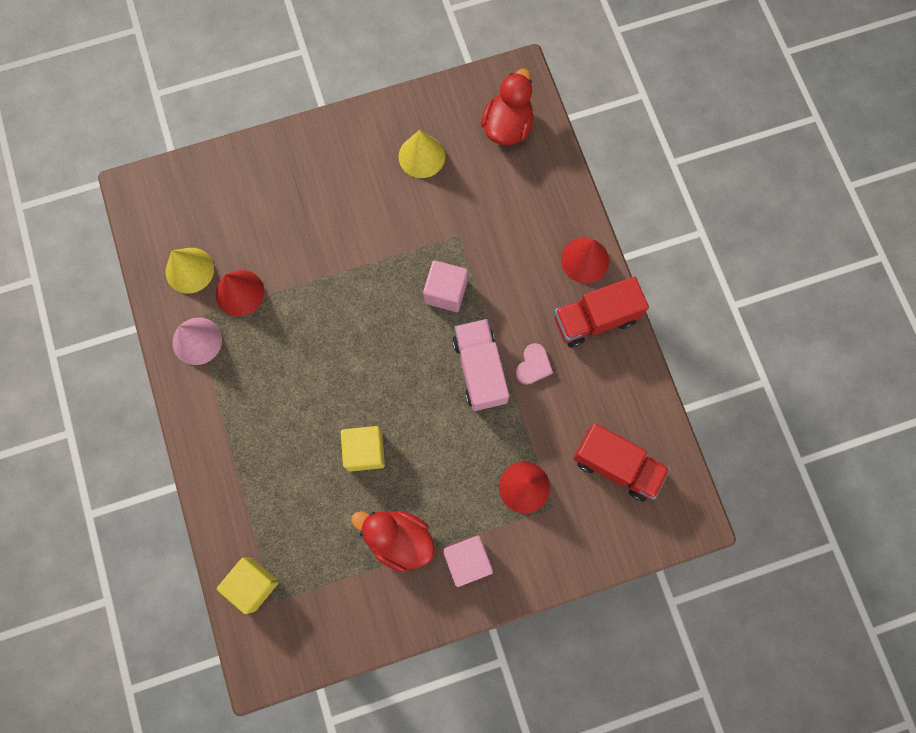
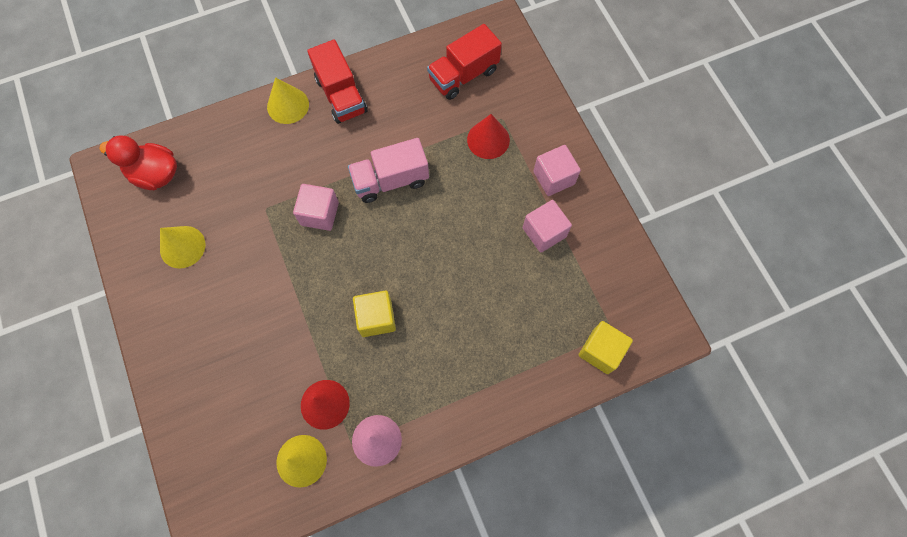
camera: 95 degrees left, 5 degrees down
yellow cube [341,426,385,472] -> yellow cube moved to [353,291,396,337]
red duck [351,510,435,573] -> pink cube [523,200,572,253]
pink heart [515,343,553,385] -> none
red cone [561,238,609,283] -> yellow cone [267,77,309,124]
red truck [573,423,670,502] -> red truck turned 150 degrees counterclockwise [427,24,502,100]

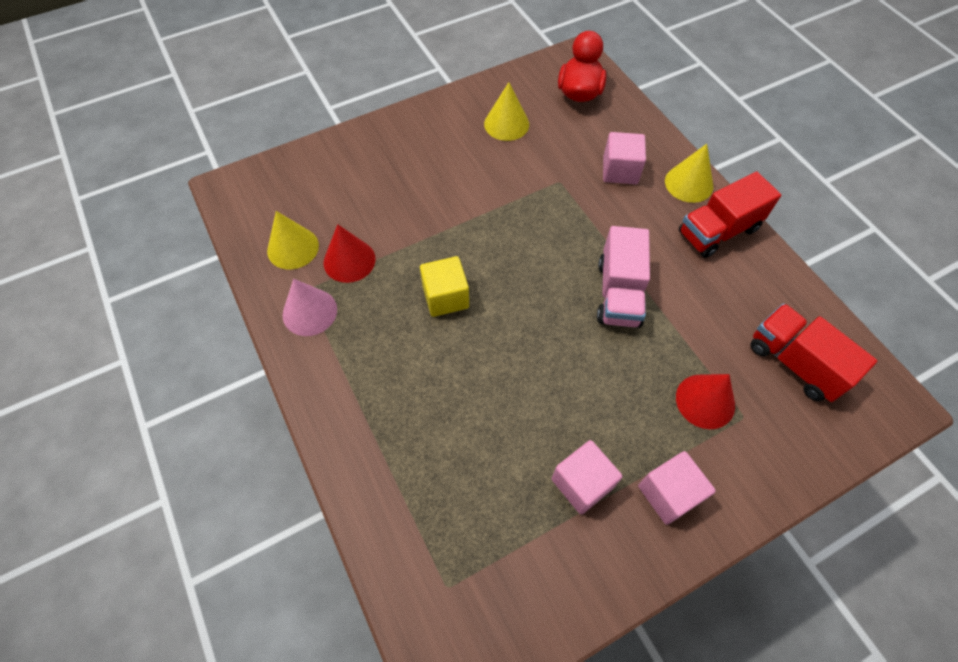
camera: 85 degrees right, 10 degrees down
pink cube [293,184,339,231] -> pink cube moved to [603,132,646,184]
pink truck [348,138,429,203] -> pink truck turned 150 degrees counterclockwise [597,226,650,328]
yellow cube [579,321,633,374] -> none

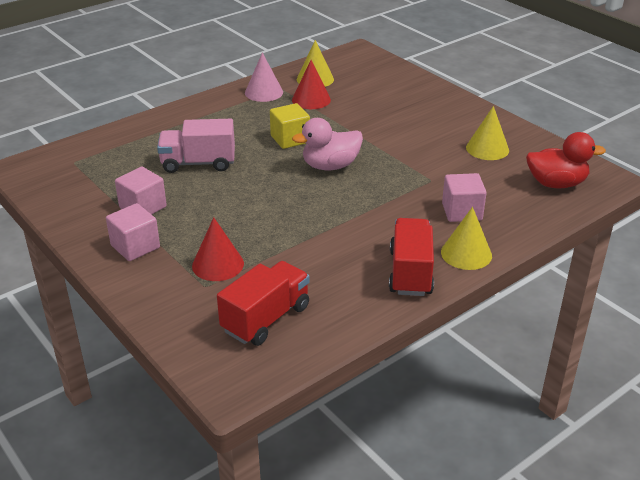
camera: 80 degrees right, 25 degrees down
pink truck [597,226,650,328] -> pink truck moved to [157,119,235,173]
red truck [679,171,781,258] -> red truck turned 45 degrees clockwise [389,218,434,296]
none -> pink duck [292,118,363,170]

